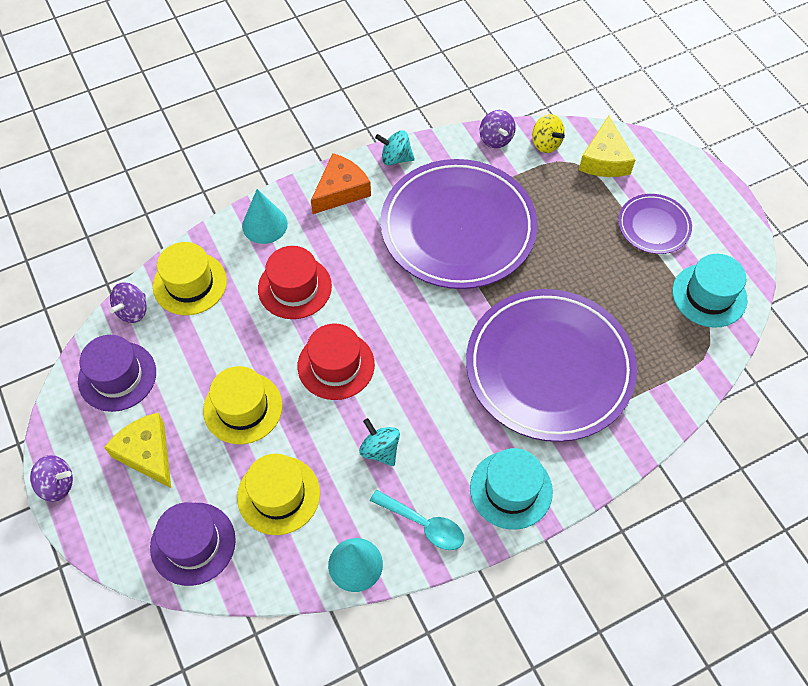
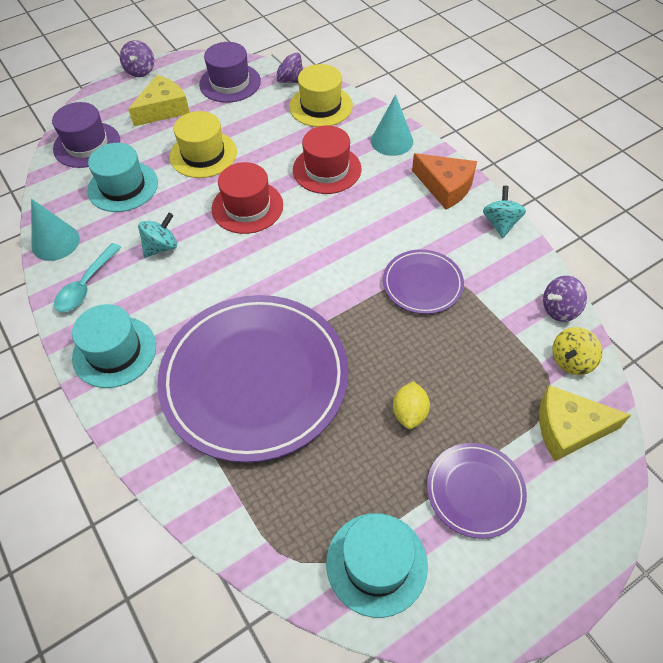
camera: 85 degrees right, 5 degrees down
yellow hat [237,454,320,535] -> turquoise hat [88,143,158,212]
purple plate [380,159,537,289] -> purple plate [383,249,464,314], size x0.47
none -> yellow lemon [393,381,430,429]

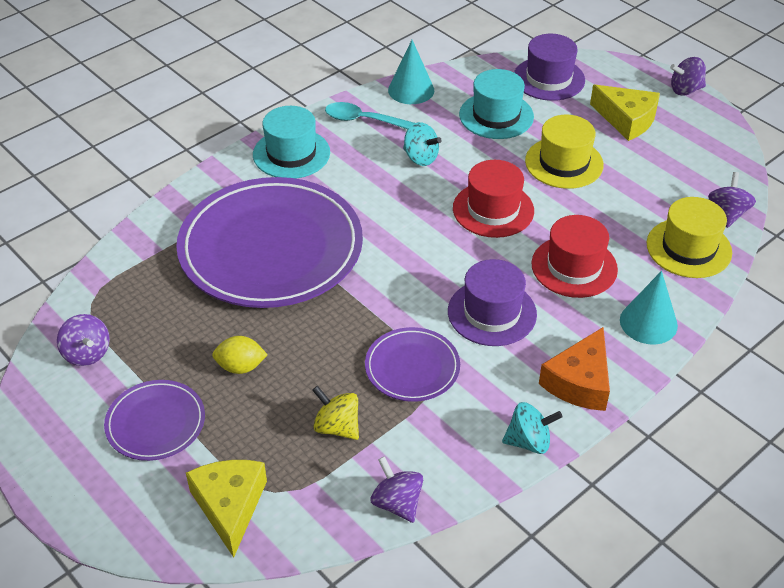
camera: 80 degrees right, 10 degrees down
purple hat [199,42,261,103] -> purple hat moved to [448,259,537,346]
turquoise hat [326,513,428,618] -> purple spinning top [57,314,110,366]
yellow spinning top [552,327,602,375] -> yellow spinning top moved to [312,386,359,440]

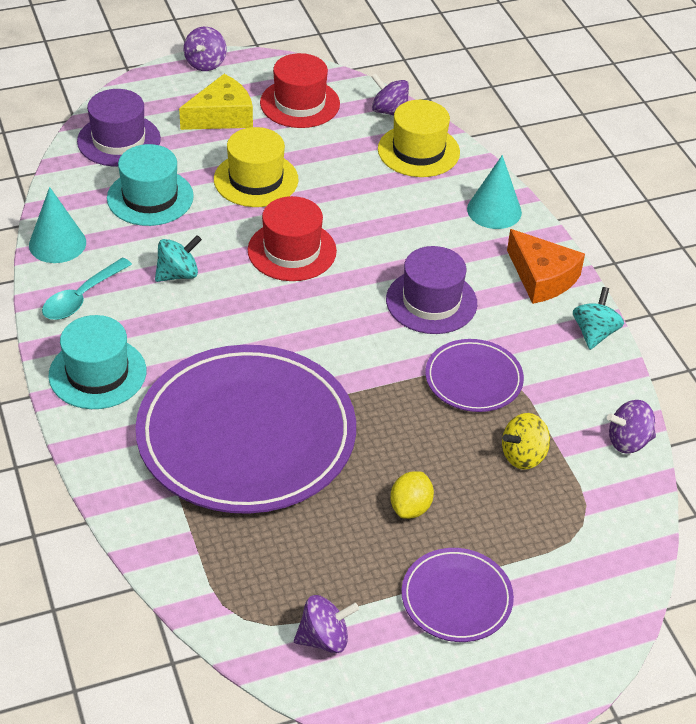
camera: 70 degrees left, 0 degrees up
yellow cheese [186,460,267,557] -> none
red hat [532,215,618,298] -> red hat moved to [260,53,340,128]

